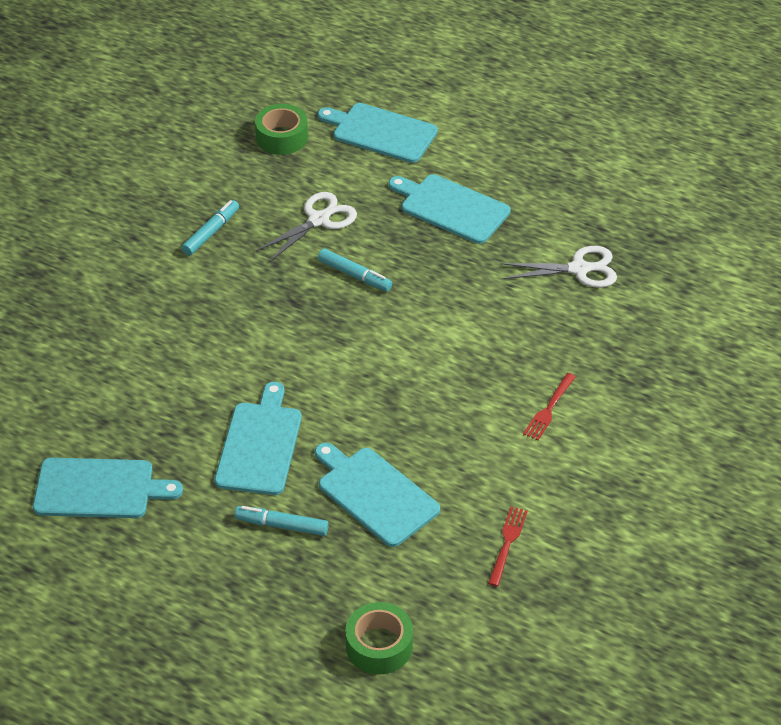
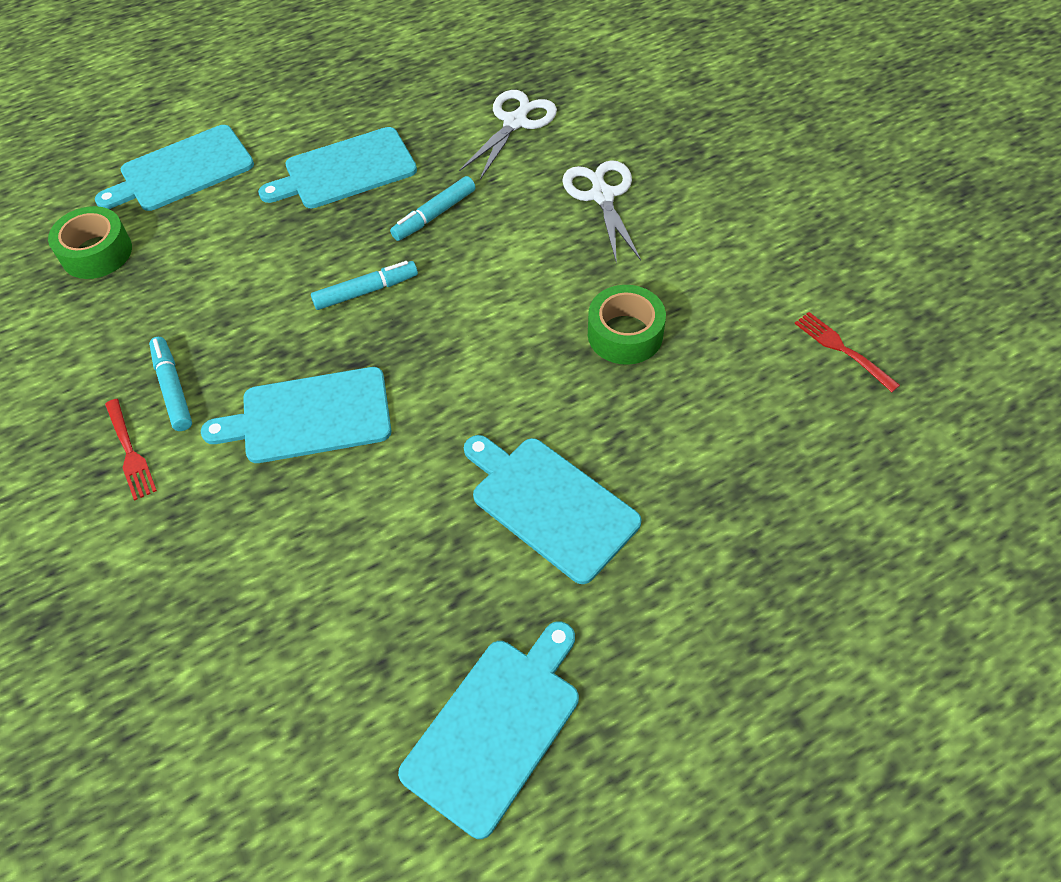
camera: 55 degrees left, 10 degrees up
turquoise marker [235,506,329,536] -> turquoise marker moved to [390,176,475,241]
white scissors [256,192,357,262] -> white scissors moved to [562,160,641,264]
turquoise cutting board [315,443,440,547] -> turquoise cutting board moved to [201,367,391,463]
green tape [345,602,413,675] -> green tape moved to [588,285,666,365]
red fork [523,373,576,440] -> red fork moved to [105,399,157,501]

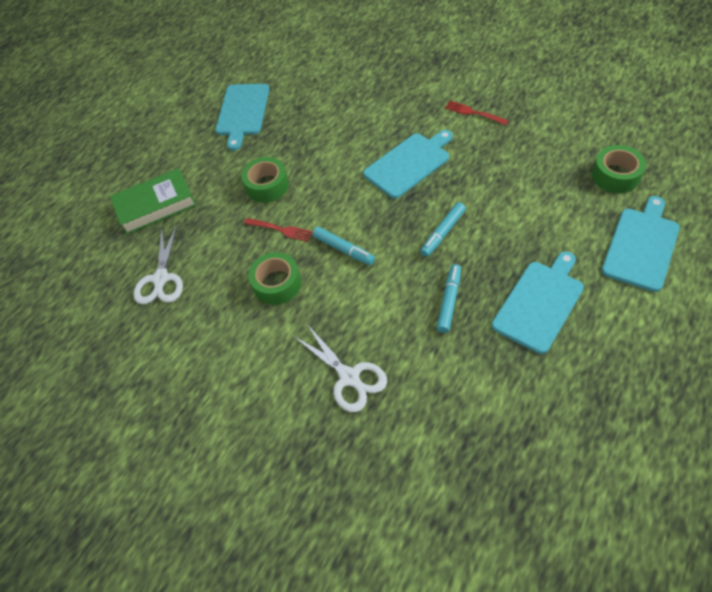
camera: 155 degrees right, 0 degrees up
turquoise marker [149,337,192,431] -> turquoise marker moved to [312,227,375,265]
white scissors [459,90,557,180] -> white scissors moved to [133,225,183,304]
turquoise cutting board [464,435,641,584] -> green tape [241,157,289,203]
red fork [794,312,900,392] -> red fork moved to [244,218,313,242]
none -> green book [110,168,196,234]

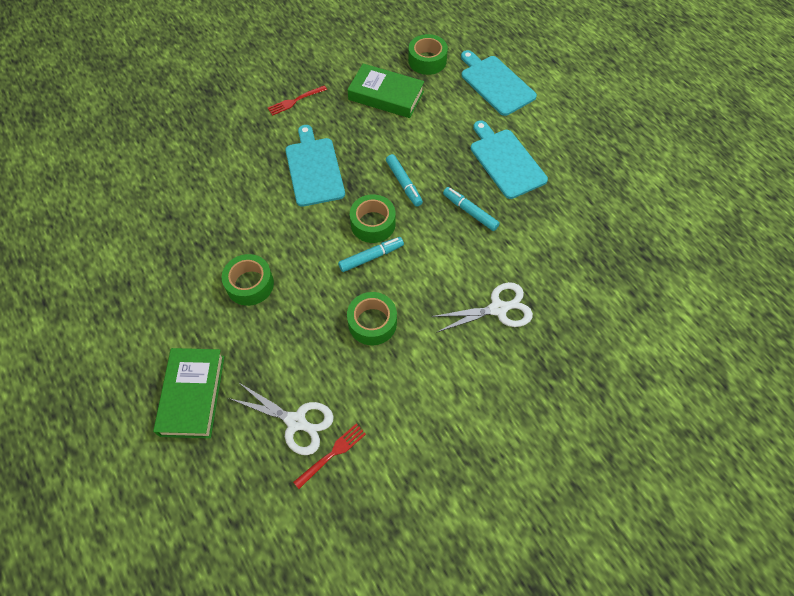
camera: 70 degrees left, 5 degrees up
turquoise cutting board [215,84,270,151] -> none
red fork [244,218,313,242] -> red fork moved to [293,423,366,489]
none -> green book [347,63,424,118]
none -> green tape [350,194,395,243]

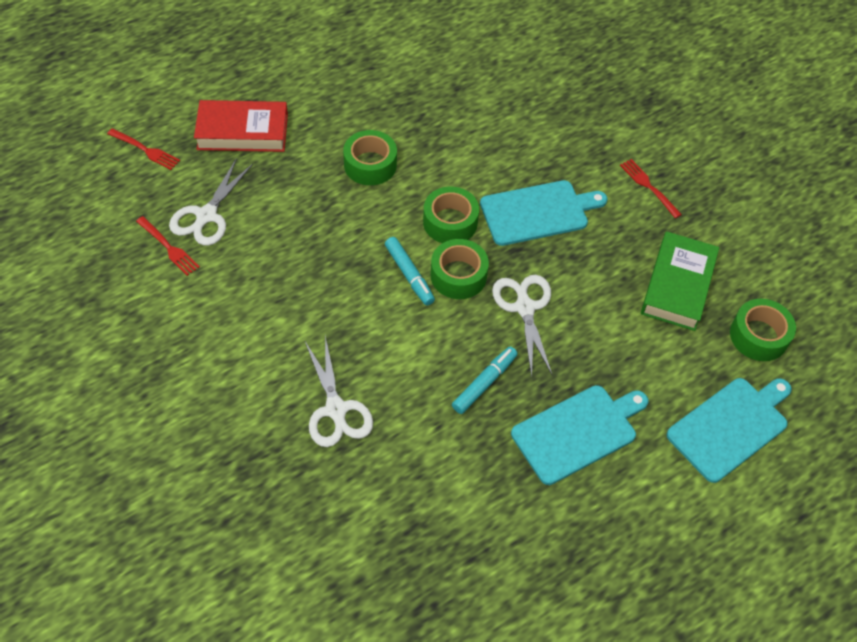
camera: 85 degrees right, 5 degrees down
green book [153,348,225,438] -> red book [194,100,288,152]
green tape [347,292,397,345] -> green tape moved to [423,187,479,243]
turquoise marker [386,154,423,207] -> white scissors [492,275,553,377]
none -> red fork [107,128,180,170]

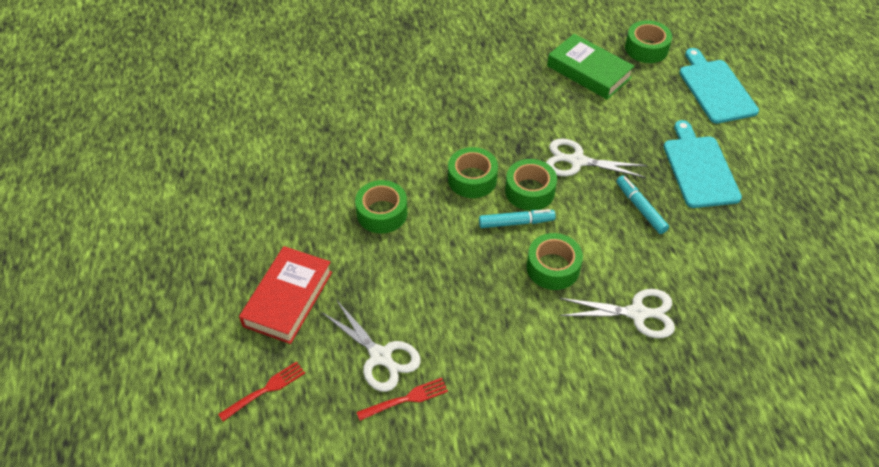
camera: 65 degrees left, 5 degrees down
turquoise cutting board [480,180,608,246] -> none
red fork [620,159,682,218] -> none
none -> green tape [527,233,583,290]

